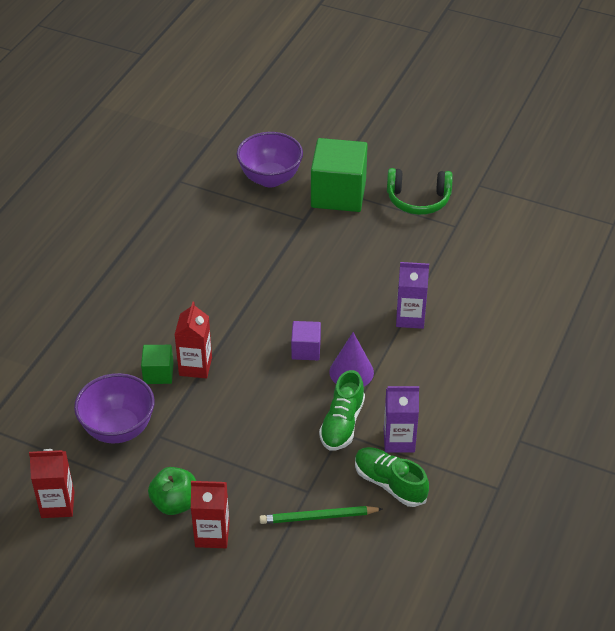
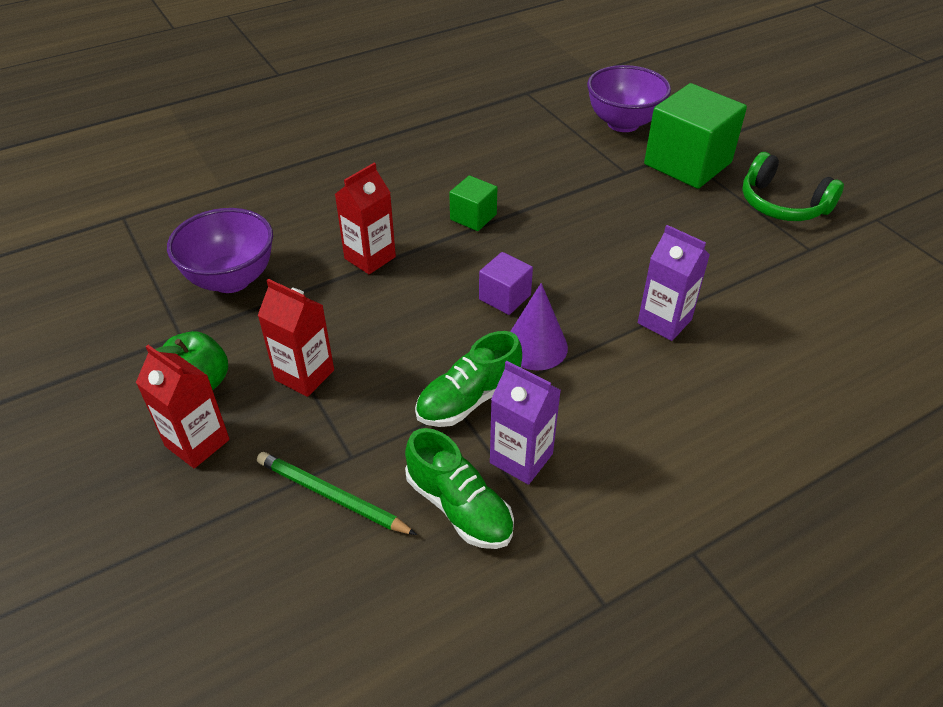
camera: 35 degrees right, 0 degrees up
red carton [29,449,75,518] -> red carton moved to [257,279,334,397]
green cube [141,345,173,384] -> green cube moved to [449,175,497,231]
green shoe [355,447,429,507] -> green shoe turned 150 degrees clockwise [405,428,514,549]

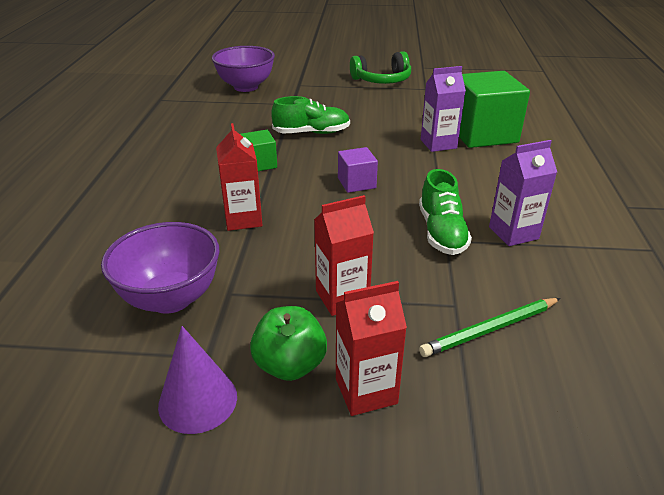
camera: 55 degrees left, 10 degrees down
green shoe [405,428,514,549] -> green shoe moved to [271,96,350,134]
purple cone [510,283,568,371] -> purple cone moved to [158,326,237,434]
green cube [644,83,747,189] -> green cube moved to [459,71,530,148]

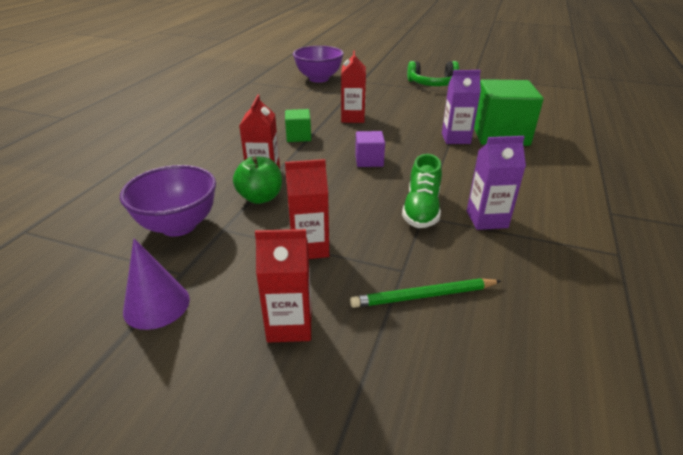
camera: 15 degrees right, 0 degrees up
green apple [250,306,327,381] -> green apple moved to [233,156,282,204]
green shoe [271,96,350,134] -> red carton [341,50,366,123]

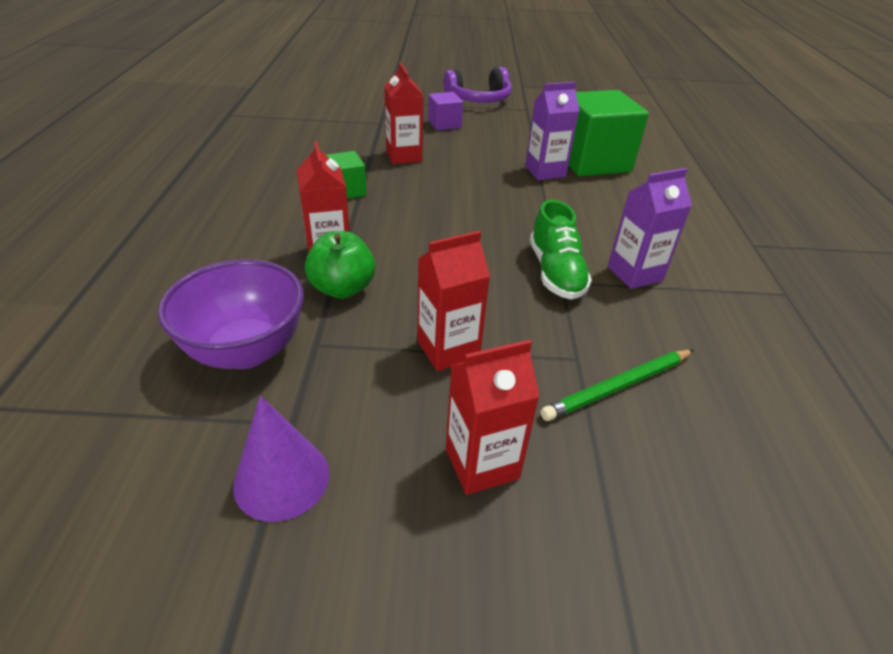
camera: 20 degrees left, 5 degrees up
purple bowl [293,46,344,83] -> none
purple cube [355,131,385,167] -> purple cube moved to [428,92,463,131]
green headphones [407,61,459,86] -> purple headphones [443,67,512,103]

